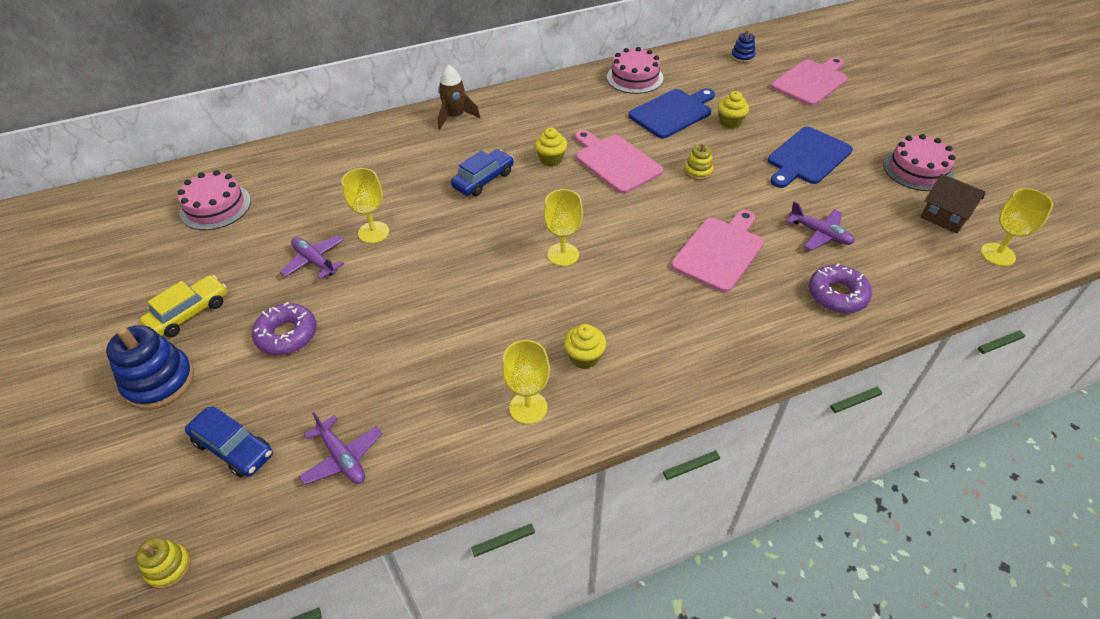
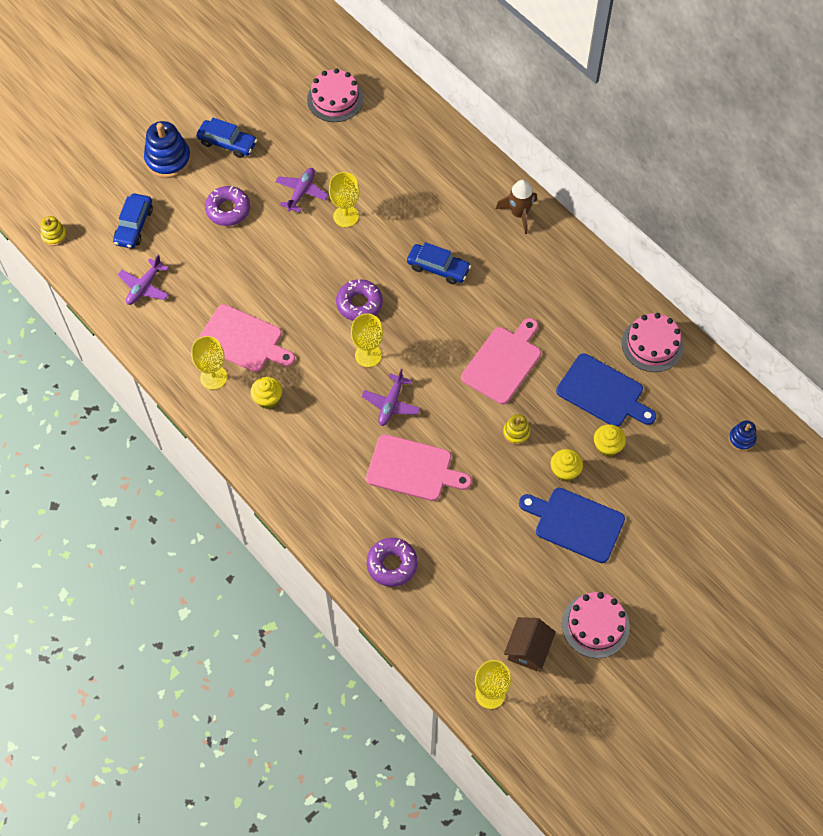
camera: 70 degrees right, 15 degrees up
yellow car [140,275,227,337] -> blue car [197,118,257,158]
yellow cupcake [535,128,567,167] -> yellow cupcake moved to [551,449,583,482]
pink cutting board [771,57,848,106] -> pink cutting board moved to [198,304,295,372]
purple plane [786,202,855,250] -> purple plane moved to [362,369,420,426]
none -> purple donut [336,279,383,321]

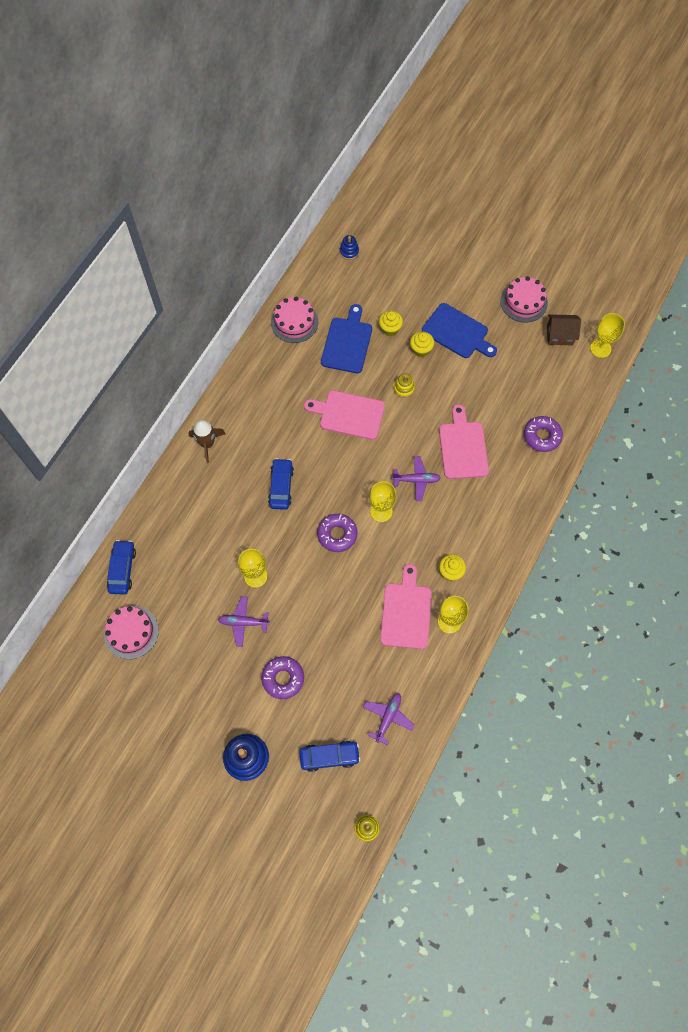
camera: 110 degrees left, 5 degrees up
purple plane [118,255,169,305] -> purple plane turned 75 degrees counterclockwise [363,693,414,745]
blue car [197,118,257,158] -> blue car moved to [107,540,136,594]
blue cutting board [519,488,625,563] -> blue cutting board turned 60 degrees counterclockwise [422,303,497,358]

